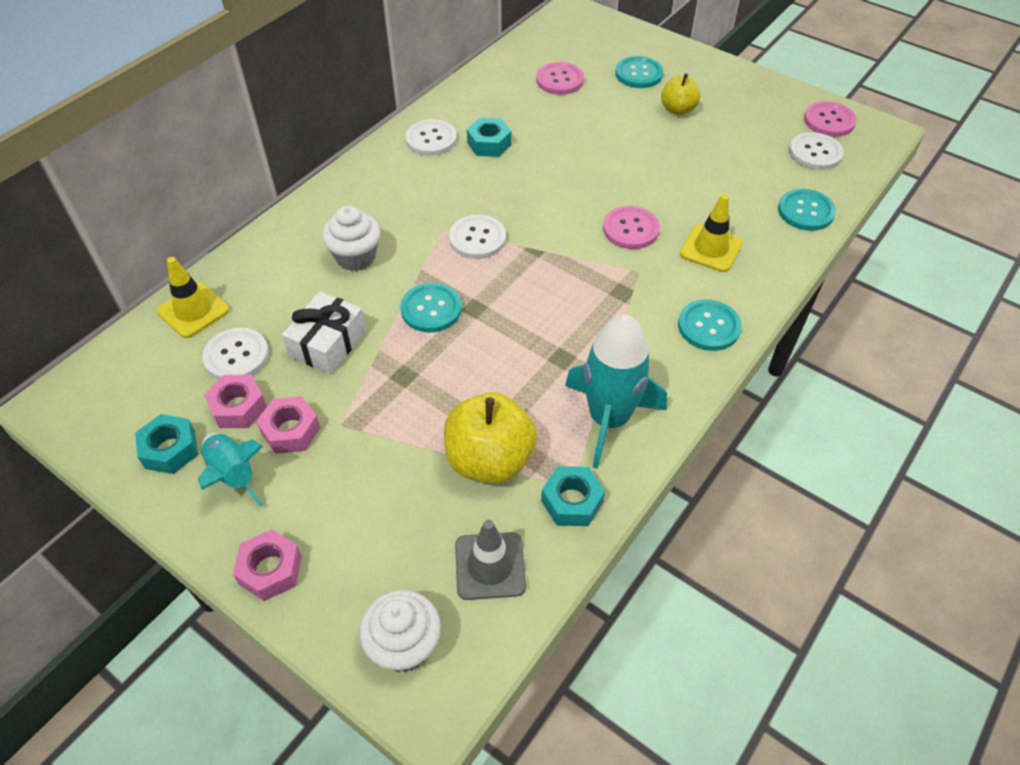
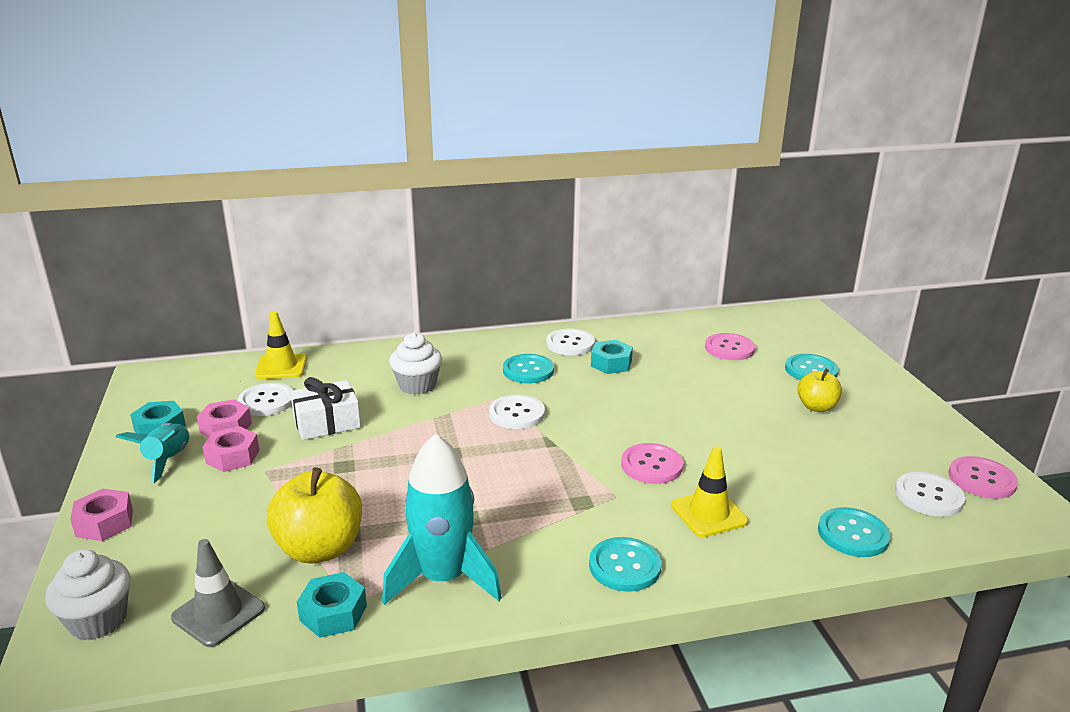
camera: 40 degrees right, 25 degrees down
turquoise button [400,283,462,333] -> turquoise button moved to [503,354,554,383]

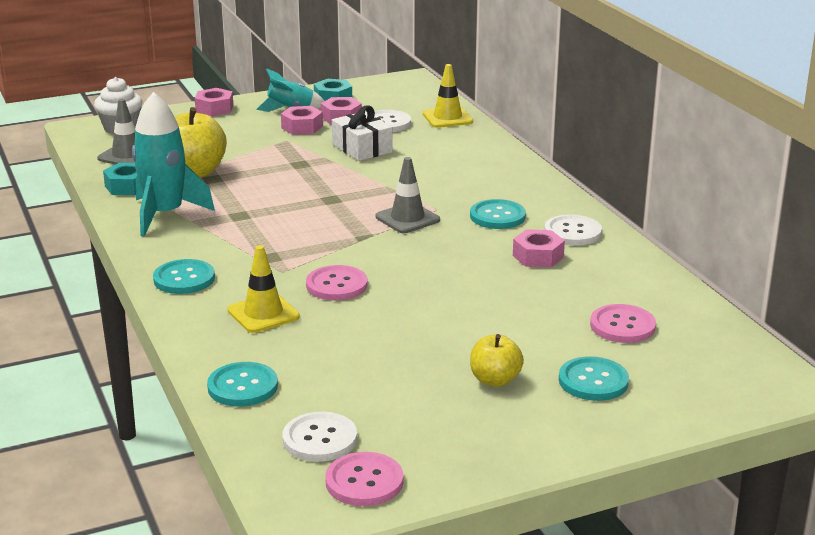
camera: 80 degrees right, 0 degrees up
white cupcake [389,332,442,395] -> none
white button [489,395,545,429] -> grey traffic cone [376,157,440,233]
turquoise nut [591,340,633,374] -> pink nut [513,229,565,268]

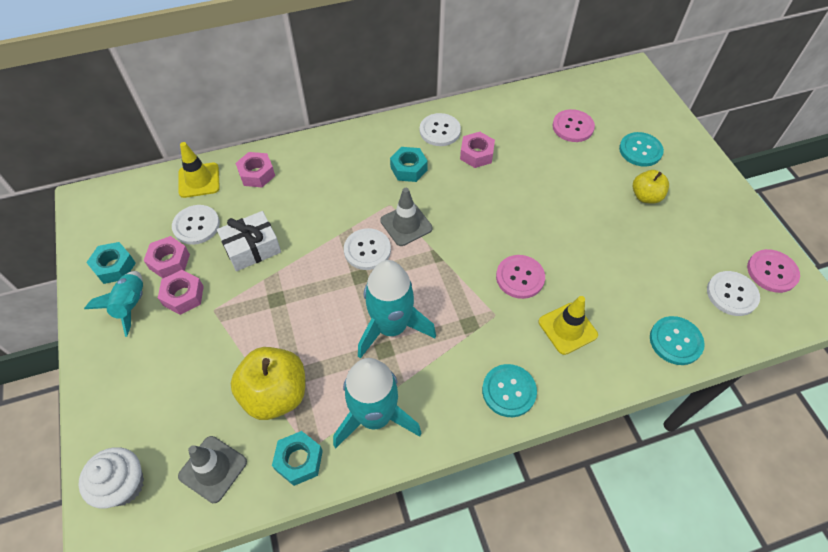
camera: 85 degrees left, 30 degrees up
pink nut [195,88,233,117] -> pink nut moved to [235,152,275,187]
turquoise button [470,199,526,229] -> turquoise nut [390,147,428,182]
none -> white button [344,228,391,270]
none -> turquoise rocket [358,260,436,359]

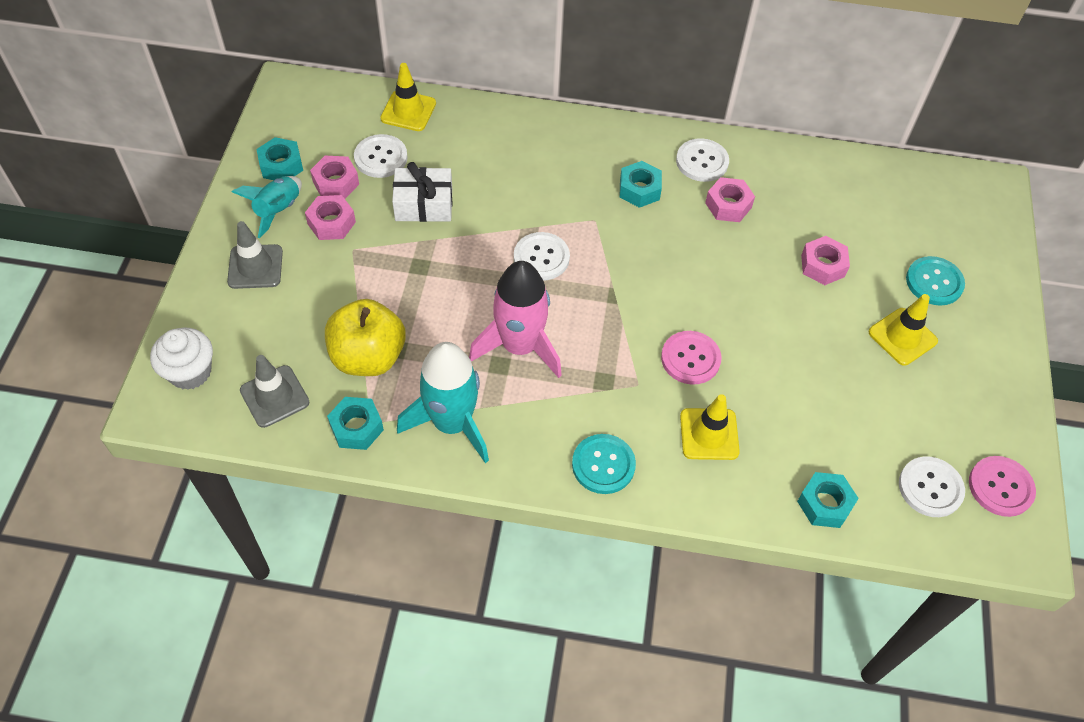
camera: 25 degrees right, 0 degrees up
pink nut [235,152,275,187] -> pink nut moved to [801,236,850,285]
turquoise rocket [358,260,436,359] -> pink rocket [469,261,562,378]
grey traffic cone [380,188,433,246] -> grey traffic cone moved to [227,221,283,289]
pink button [553,109,595,142] -> none
yellow apple [633,170,669,204] -> yellow traffic cone [869,294,938,366]
turquoise button [650,316,705,365] -> turquoise nut [797,472,859,528]

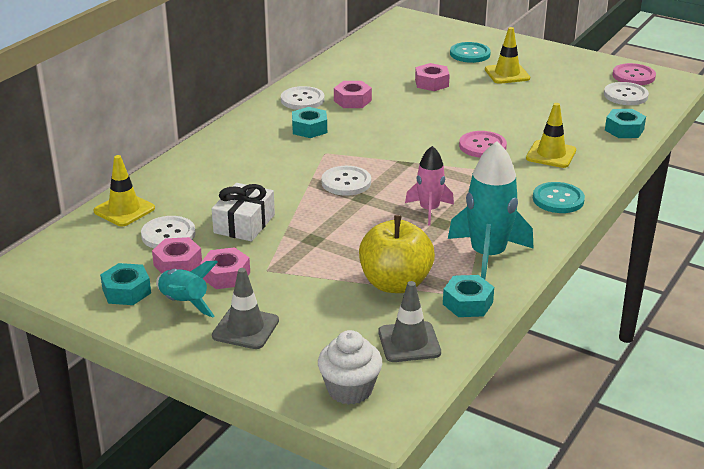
camera: 65 degrees left, 25 degrees down
pink rocket [469,261,562,378] -> pink rocket [405,146,454,225], size x0.60

